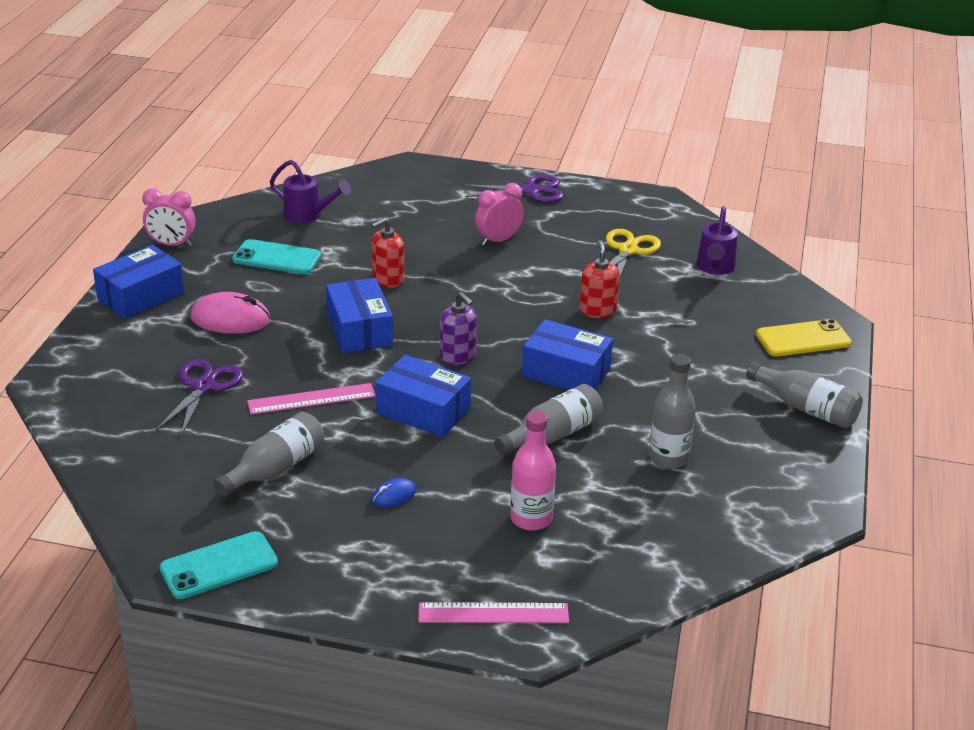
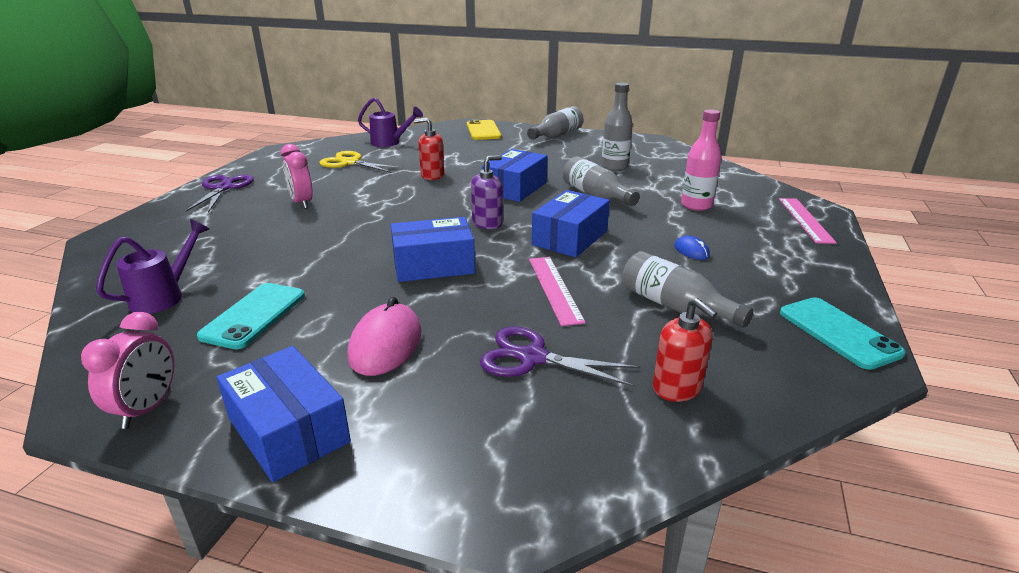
camera: 85 degrees left, 5 degrees down
red soap dispenser [371,217,404,287] -> red soap dispenser moved to [653,298,718,402]

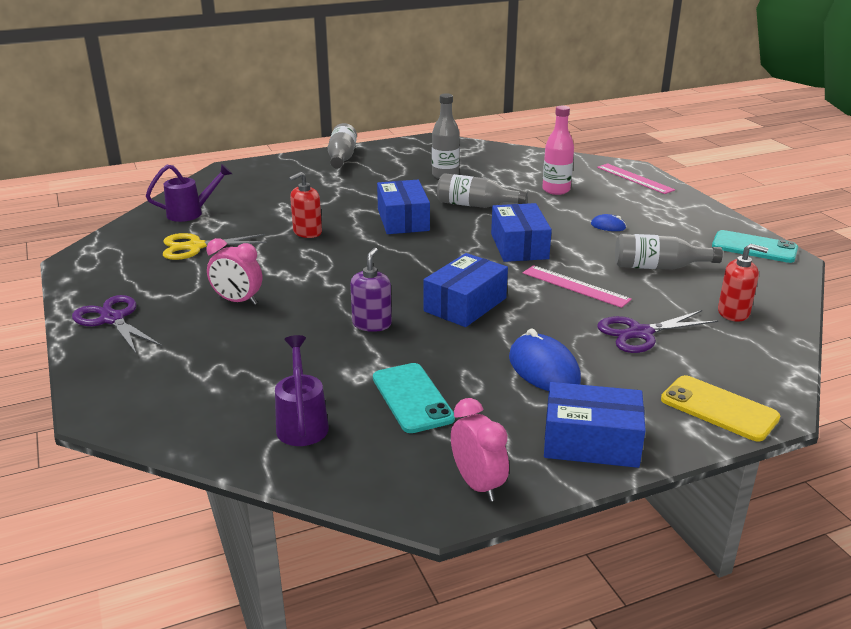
camera: 40 degrees left, 0 degrees up
pink mouse [348,297,421,376] -> blue mouse [509,328,581,391]
yellow phone [467,120,501,140] -> yellow phone moved to [661,375,780,442]
purple soap dispenser [471,155,503,229] -> purple soap dispenser moved to [350,248,392,332]

